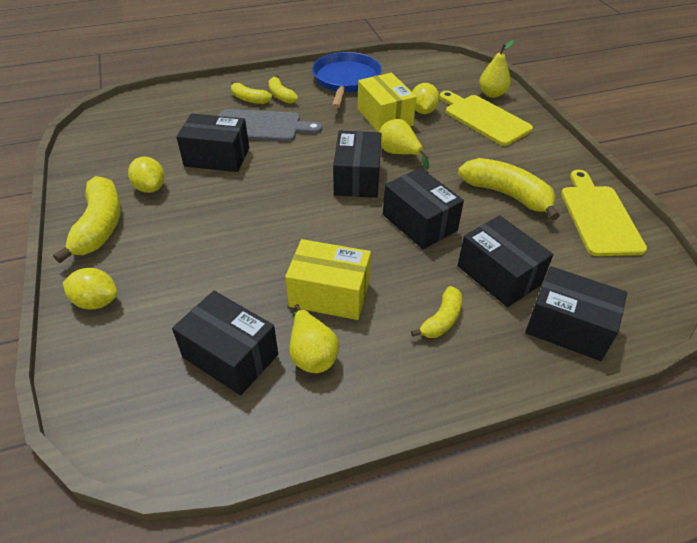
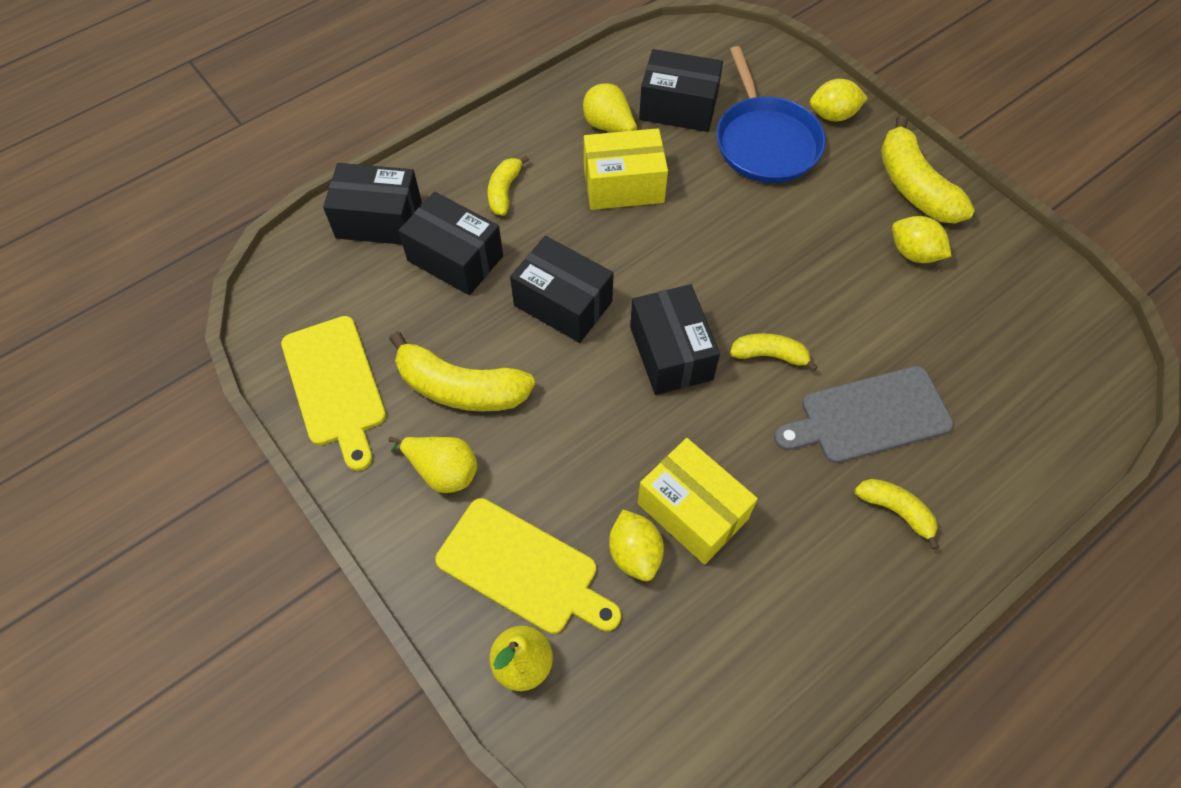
camera: 160 degrees right, 15 degrees up
black box [176,113,249,172] -> none
yellow banana [231,81,272,104] -> yellow banana moved to [730,333,818,372]
blue pan [312,52,382,108] -> blue pan moved to [716,46,826,183]
yellow pear [379,119,429,169] -> yellow pear moved to [388,437,477,493]

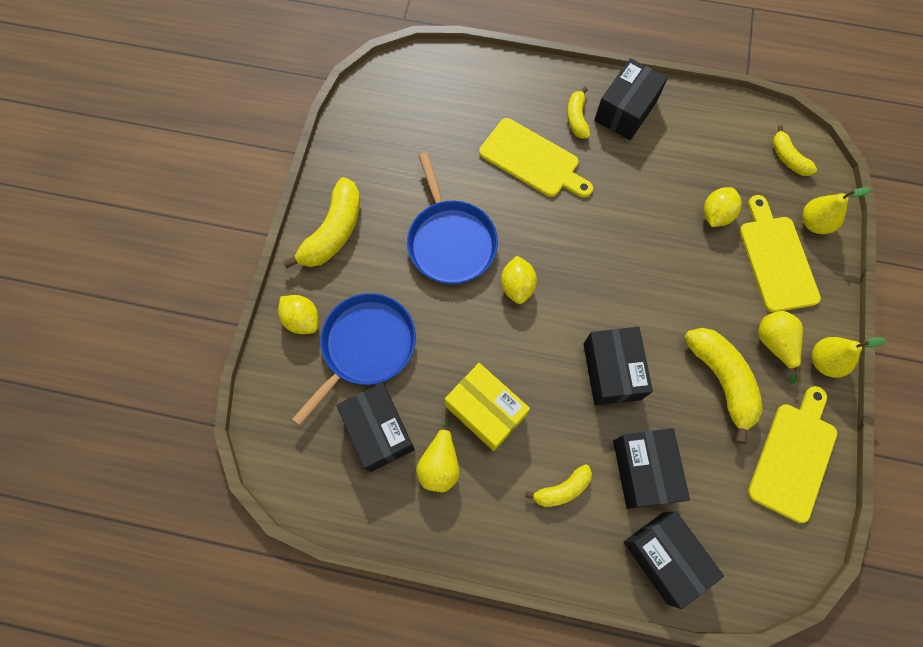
camera: 130 degrees left, 10 degrees up
black box [630,284,720,395] -> black box moved to [594,58,668,140]
yellow box [638,438,758,565] -> none
yellow banana [730,333,818,372] -> yellow banana moved to [772,125,817,176]
grey cutting board [774,366,953,463] -> yellow cutting board [479,118,593,198]
yellow lemon [892,216,952,263] -> yellow lemon moved to [501,256,537,304]
none -> blue pan [407,152,498,284]
none -> yellow pear [812,337,886,378]

